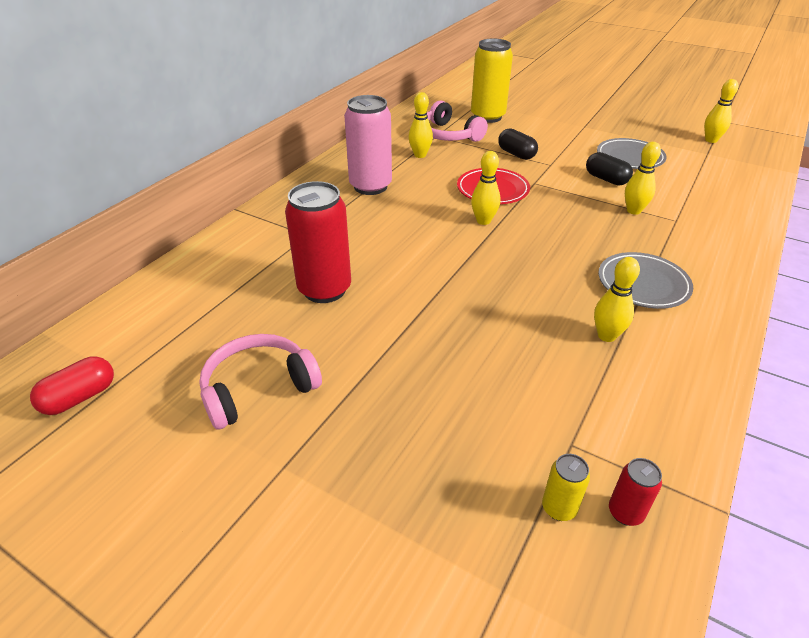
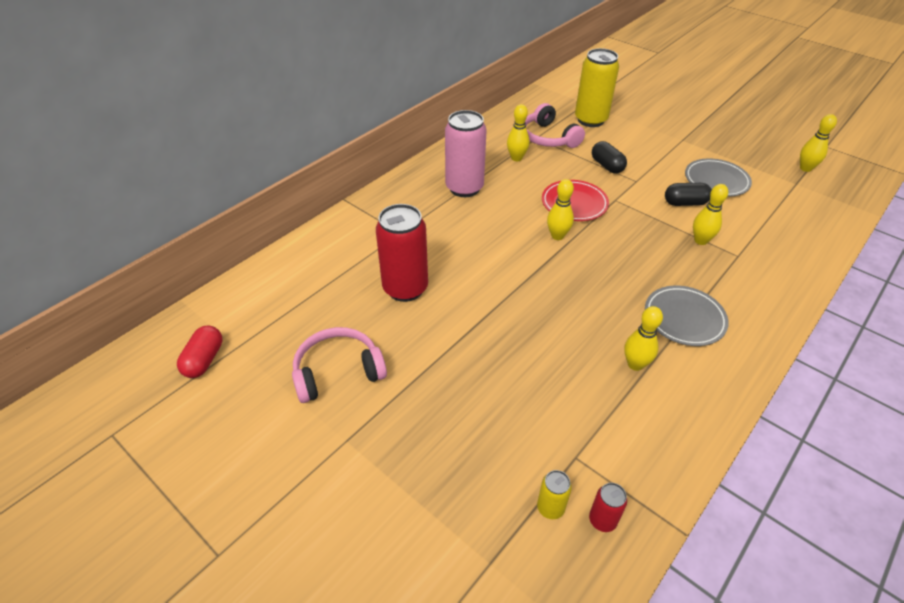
camera: 10 degrees right, 5 degrees up
red capsule [30,356,114,415] -> red capsule turned 45 degrees counterclockwise [177,326,222,378]
black capsule [586,152,633,186] -> black capsule turned 60 degrees counterclockwise [665,183,712,206]

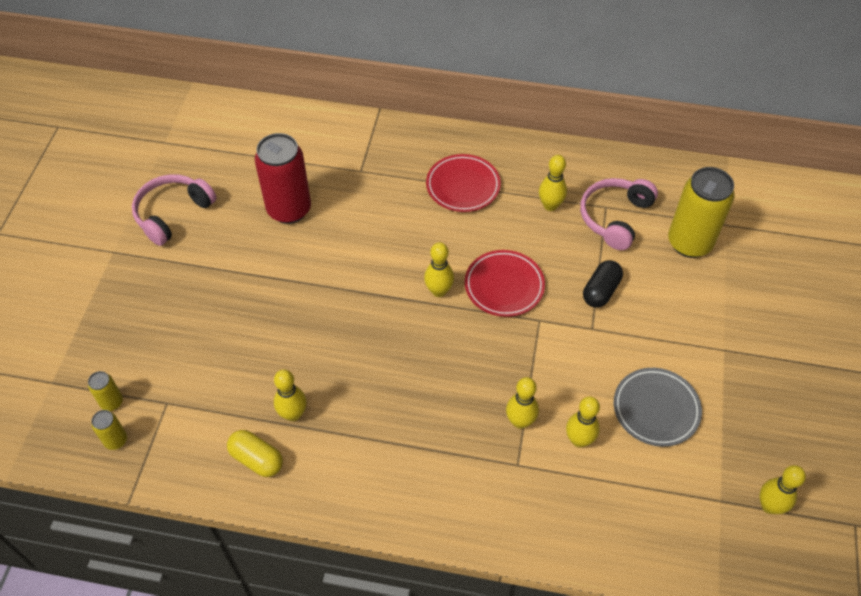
camera: 60 degrees right, 10 degrees up
red capsule [177,326,222,378] -> none
pink headphones [292,327,387,403] -> pink headphones turned 90 degrees counterclockwise [132,174,217,246]
pink can [445,110,487,197] -> red plate [426,154,501,212]
red can [589,483,627,532] -> yellow can [92,410,127,450]
grey plate [645,286,729,346] -> none
black capsule [665,183,712,206] -> none
none -> yellow capsule [227,430,283,477]
none -> yellow bowling pin [566,396,600,448]

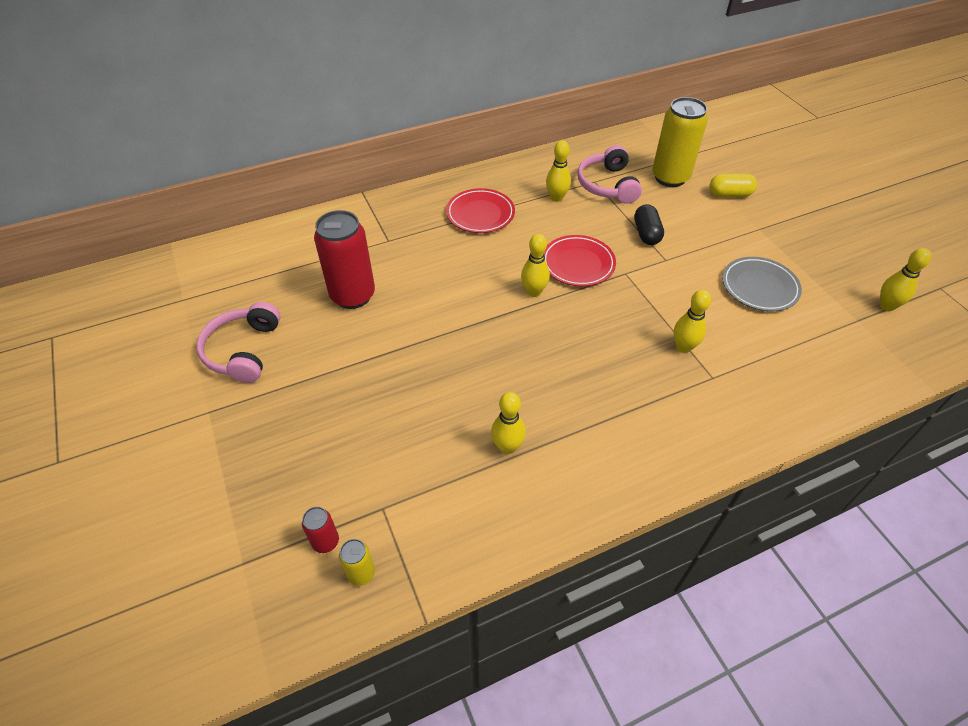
camera: 35 degrees left, 5 degrees down
yellow can [88,371,123,411] -> red can [302,507,339,553]
yellow capsule [227,430,283,477] -> yellow capsule moved to [709,173,757,197]
yellow bowling pin [566,396,600,448] -> none

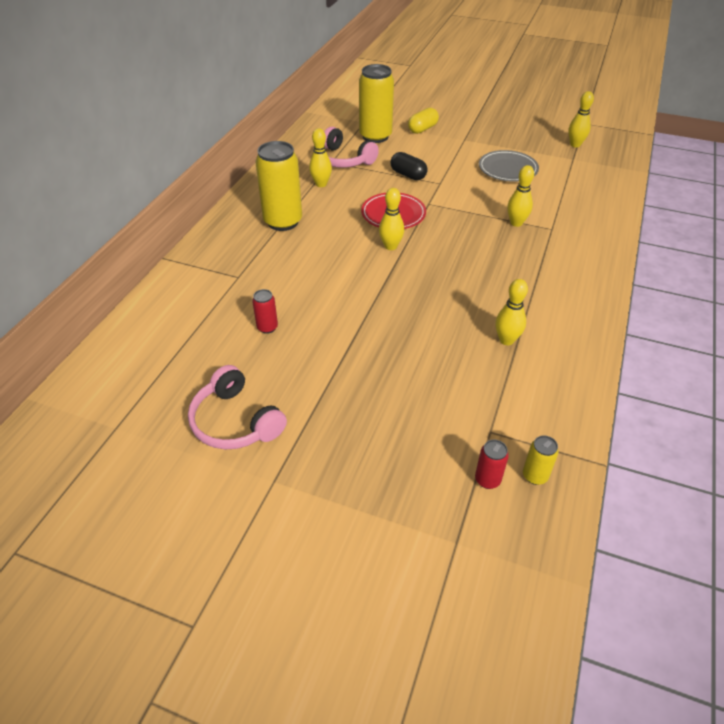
camera: 45 degrees left, 5 degrees down
red can [314,210,375,309] -> red can [252,289,278,334], size x0.45
red plate [446,188,515,233] -> yellow can [255,141,302,231]

